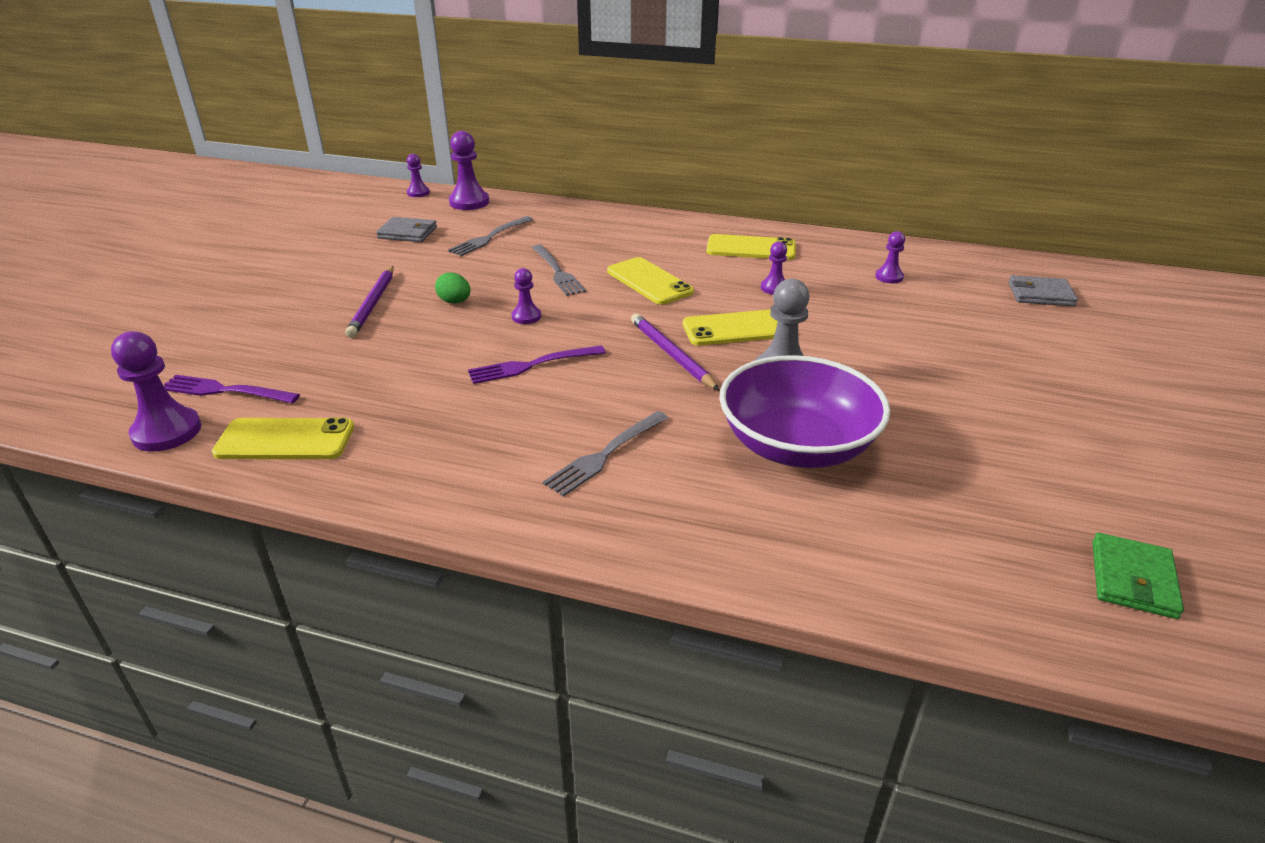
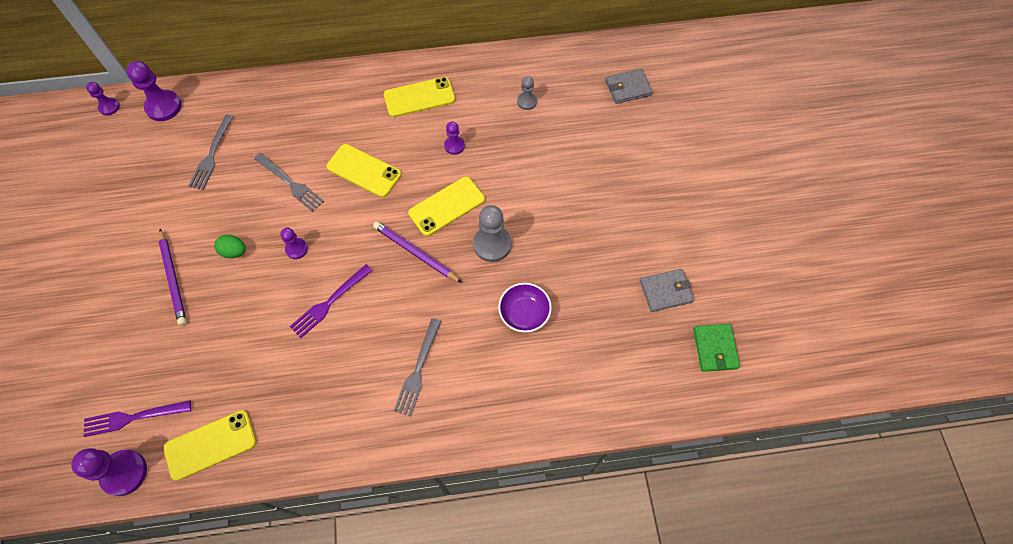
camera: 25 degrees left, 30 degrees up
grey wallet [376,217,437,242] -> grey wallet moved to [640,269,694,312]
purple bowl [719,355,890,468] -> purple bowl [498,283,552,333], size x0.52
purple pawn [875,231,905,283] -> grey pawn [517,76,537,110]

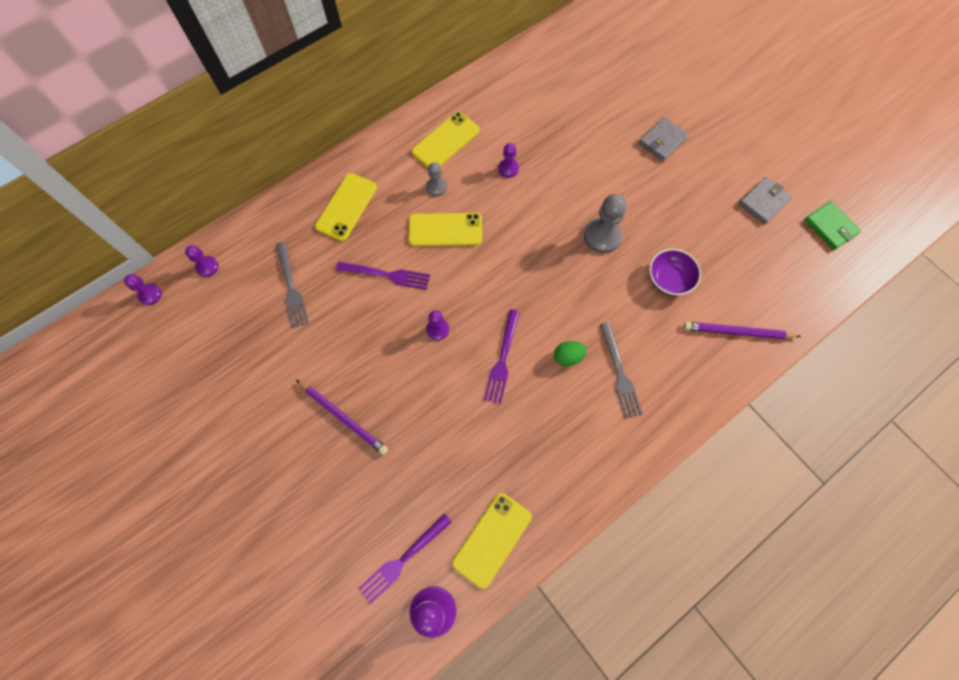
camera: 30 degrees left, 5 degrees up
purple pawn [126,61,182,121] -> purple pawn [185,245,218,277], size x0.57
green egg [214,235,246,258] -> green egg moved to [554,341,587,366]
grey fork [254,153,324,212] -> purple fork [336,262,430,290]
purple pencil [373,221,462,283] -> purple pencil moved to [684,322,801,339]
yellow phone [408,177,485,236] -> yellow phone moved to [315,173,377,241]
grey pawn [517,76,537,110] -> grey pawn moved to [426,162,447,196]
grey wallet [605,69,652,104] -> grey wallet moved to [639,117,689,161]

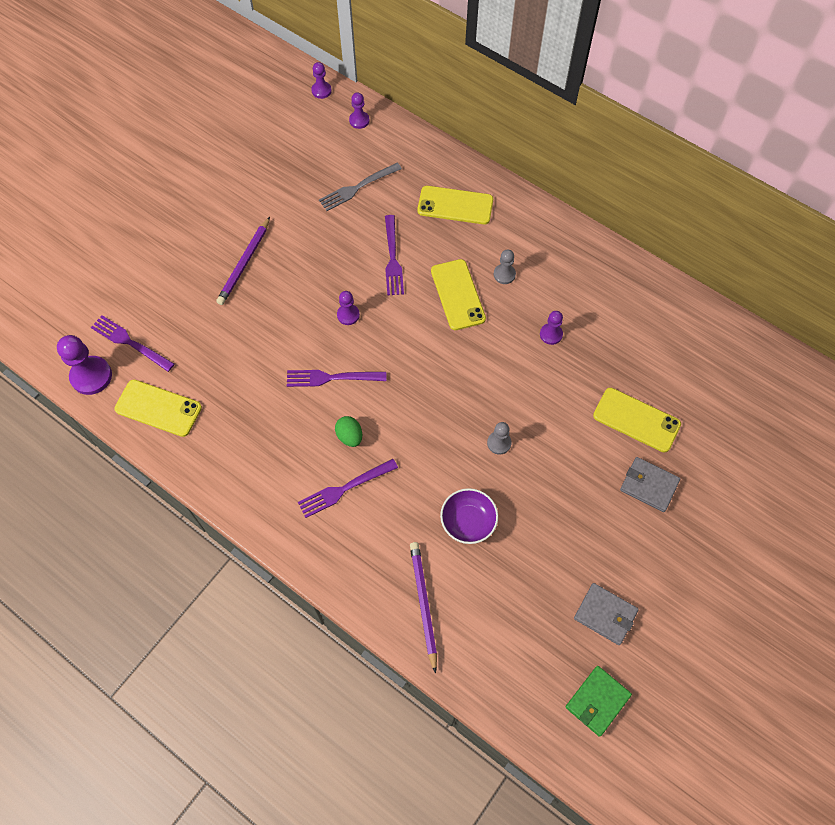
camera: 75 degrees right, 5 degrees down
yellow phone [412,112,480,168] -> yellow phone moved to [593,388,681,452]
grey pawn [584,194,627,253] -> grey pawn [487,422,511,455], size x0.57
grey fork [600,322,643,418] -> purple fork [298,459,398,518]

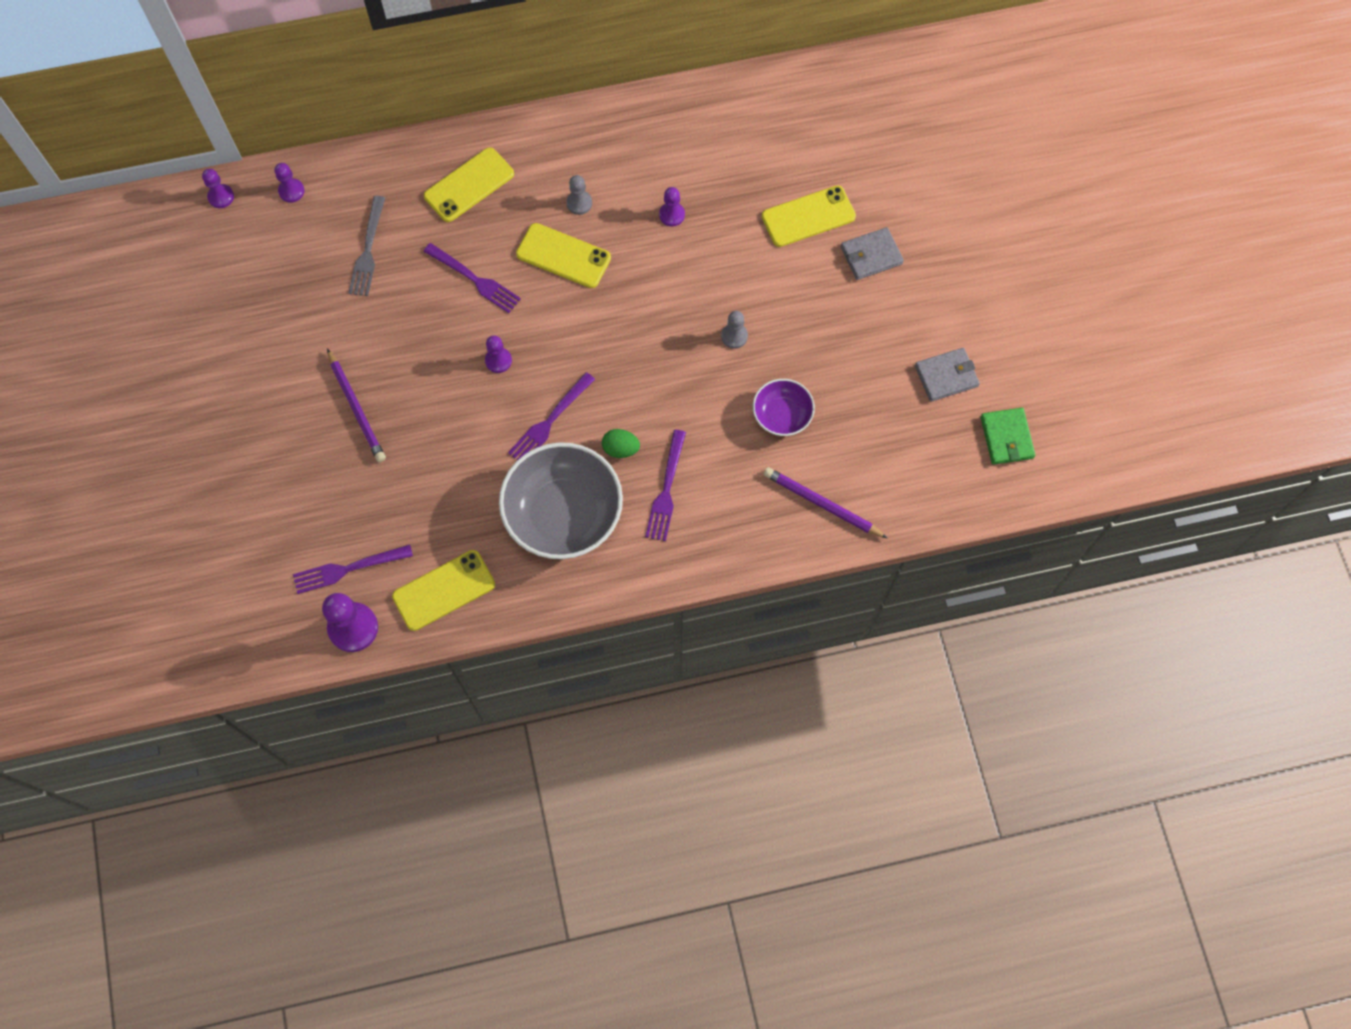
camera: 50 degrees left, 5 degrees up
none -> grey bowl [499,442,623,559]

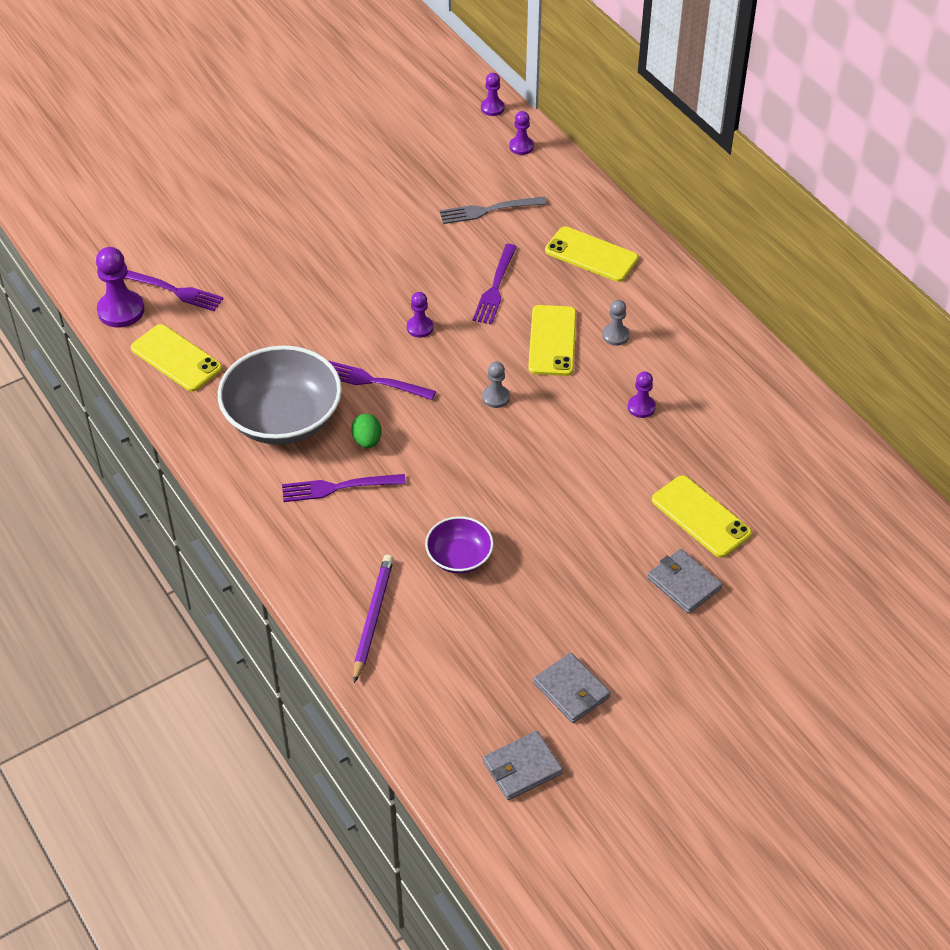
camera: 70 degrees right, 20 degrees down
purple fork [293,545,413,594] -> purple fork turned 150 degrees clockwise [125,270,224,311]
purple pencil [327,349,386,462] -> none
grey pawn [721,311,748,349] -> grey pawn moved to [482,362,510,408]
green wallet [981,408,1035,465] -> grey wallet [483,731,563,800]

